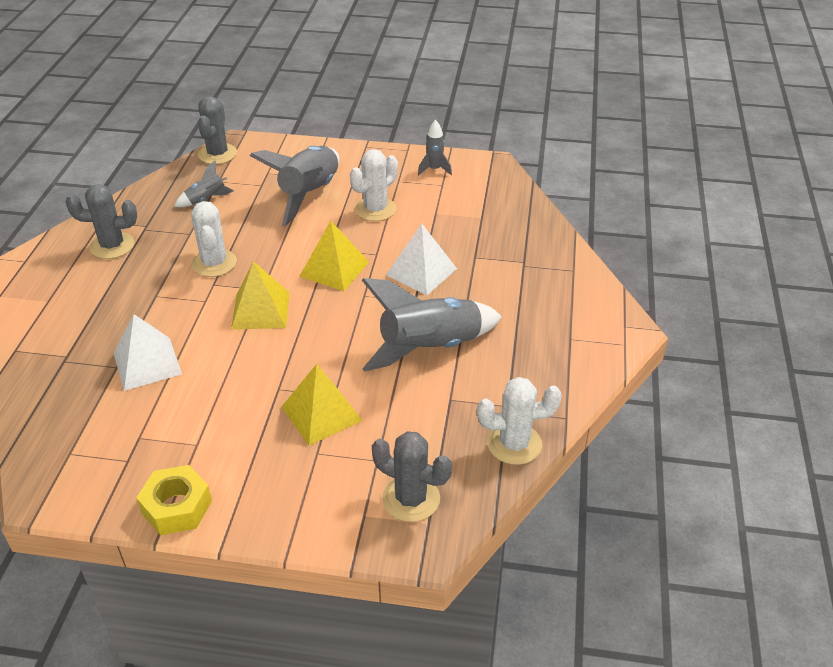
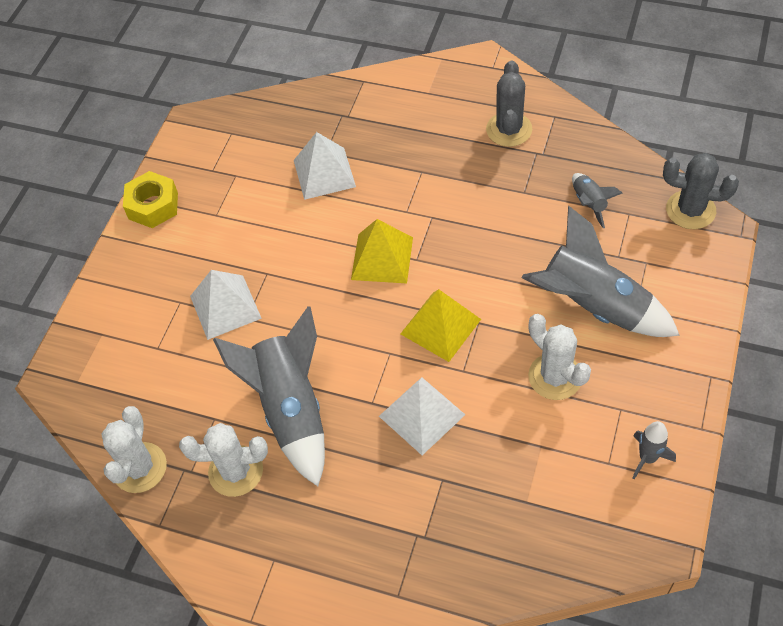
camera: 105 degrees right, 15 degrees up
white cactus [191,201,237,277] -> white cactus moved to [179,423,268,497]
yellow pyramid [282,364,363,446] -> white pyramid [190,270,262,340]
grey cactus [372,431,452,522] -> none

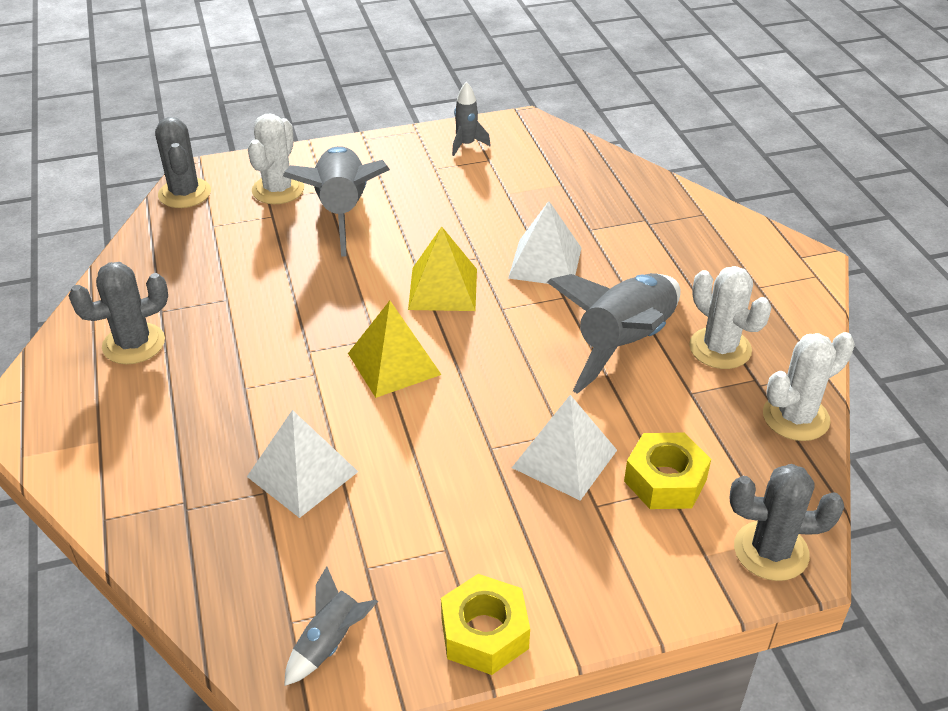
camera: 130 degrees left, 15 degrees down
white cactus [528,314,591,400] -> white cactus moved to [248,114,304,204]
grey rocket [572,173,622,228] -> grey rocket moved to [284,566,378,686]
none -> yellow nut [624,432,711,509]
none -> grey cactus [730,464,844,581]

